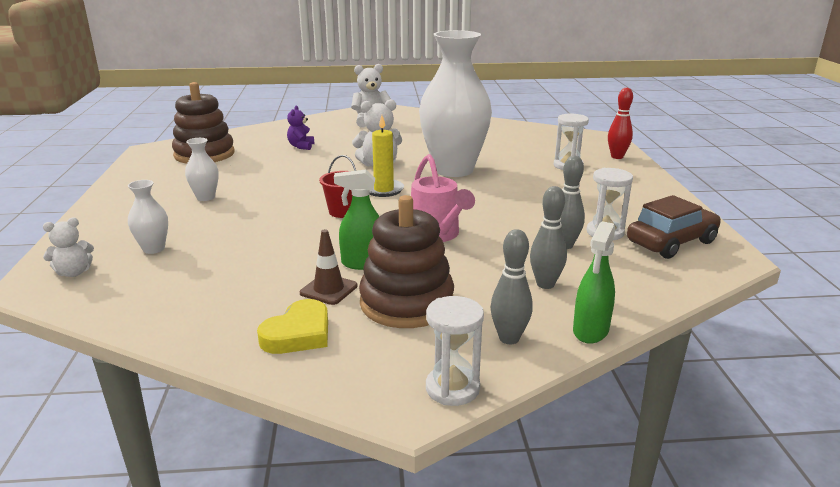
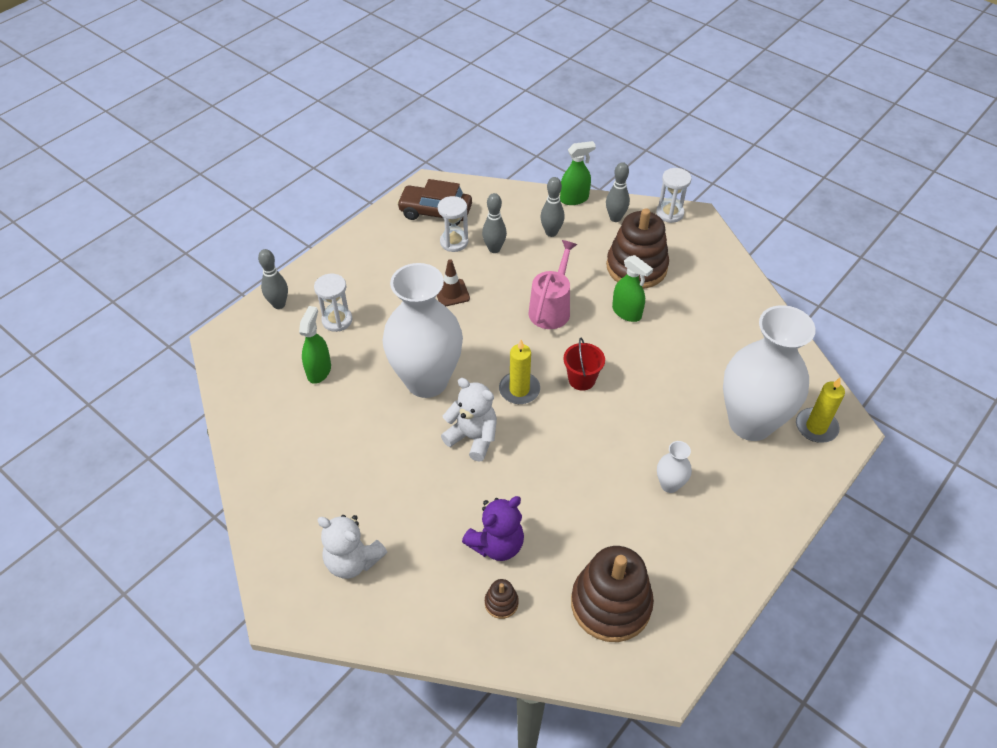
camera: 135 degrees left, 25 degrees up
white teddy bear [43,218,94,277] -> yellow candle [796,378,845,443]
white vase [128,180,168,254] -> white vase [723,305,816,441], size x2.45
yellow heart [257,299,328,354] -> none
purple teddy bear [287,106,314,150] -> purple teddy bear [462,496,524,561], size x1.57
brown traffic cone [300,229,358,305] -> brown traffic cone moved to [437,259,470,306]
red bowling pin [608,88,633,159] -> grey bowling pin [258,249,288,309]
none -> green spray bottle [299,306,331,384]
none -> brown stacking toy [485,579,519,619]

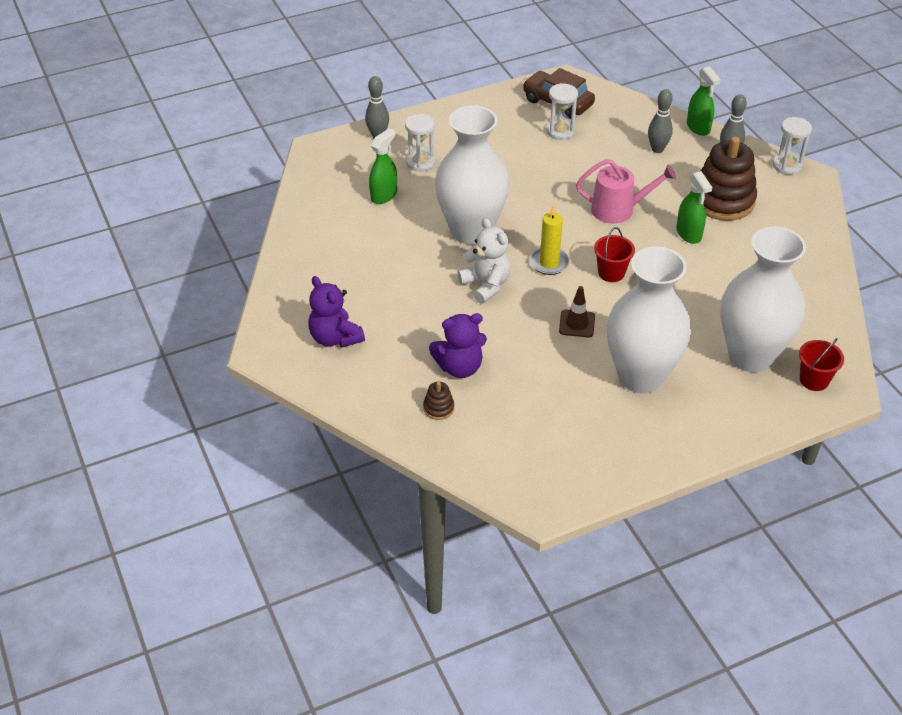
camera: 25 degrees right, 5 degrees down
white teddy bear [317,515,387,579] -> purple teddy bear [308,276,365,348]
brown traffic cone [437,259,470,306] -> brown traffic cone moved to [559,286,595,337]
grey bowling pin [482,193,507,253] -> none
pink watering can [529,240,577,329] -> pink watering can turned 45 degrees clockwise [576,159,676,224]
green spray bottle [560,141,596,205] -> green spray bottle turned 60 degrees clockwise [687,66,721,136]
brown stacking toy [571,546,654,642] -> none
white vase [657,441,692,493] -> white vase [607,247,691,393], size x2.45
yellow candle [796,378,845,443] -> red bucket [799,338,844,391]

